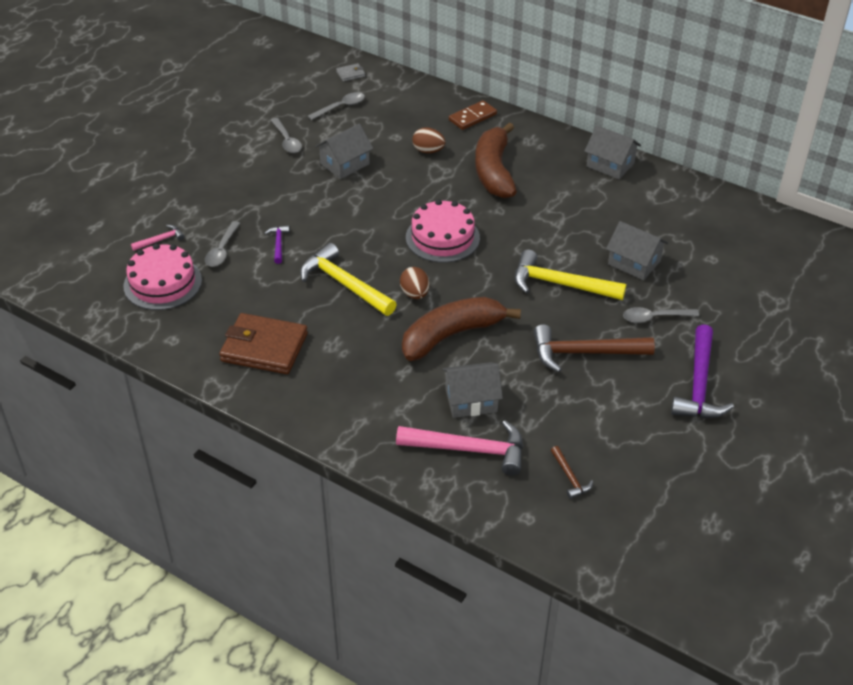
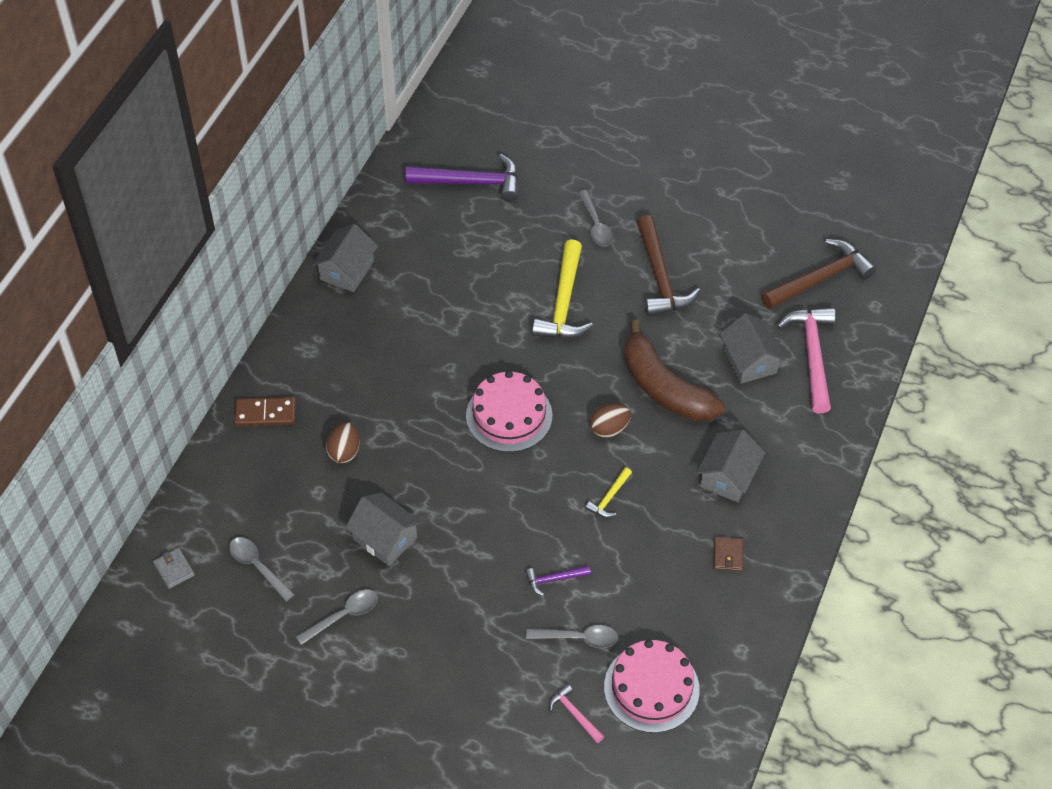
camera: 100 degrees left, 10 degrees up
brown wallet [219,313,308,374] -> brown wallet [714,537,744,571], size x0.43
yellow hammer [300,243,397,316] -> yellow hammer [585,467,632,518], size x0.48
brown domino [449,100,497,130] -> brown domino turned 45 degrees counterclockwise [235,397,296,426]
brown banana [475,122,517,198] -> none
brown hammer [551,446,593,499] -> brown hammer [761,239,876,309], size x2.09
grey house [606,221,668,280] -> grey house moved to [696,429,765,502]
purple hammer [671,325,734,418] -> purple hammer moved to [405,154,519,202]

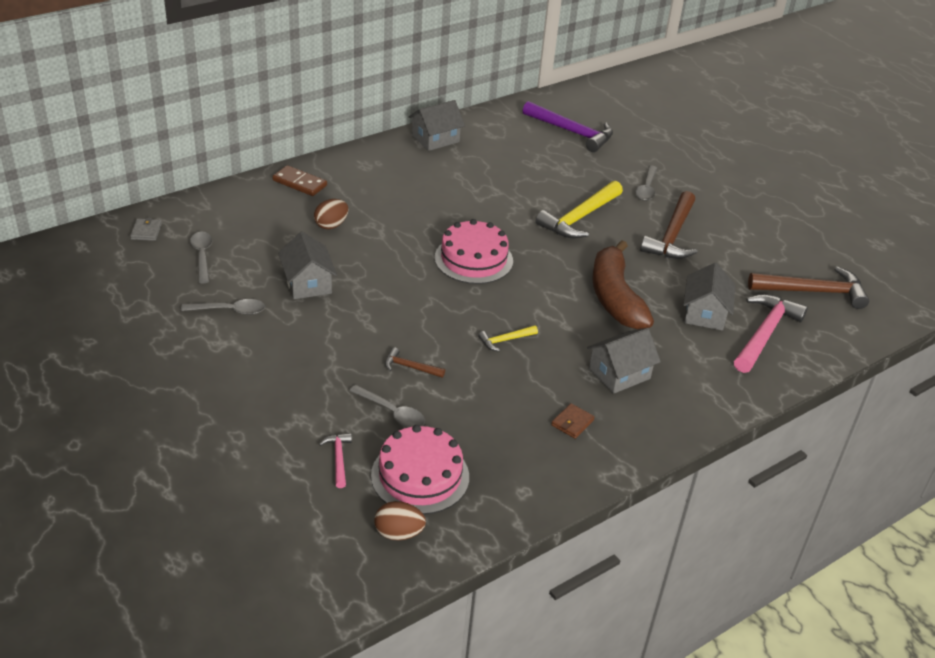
camera: 30 degrees right, 15 degrees down
purple hammer [526,565,591,596] -> brown hammer [385,347,445,378]
brown egg [590,403,631,438] -> brown egg moved to [374,501,426,541]

